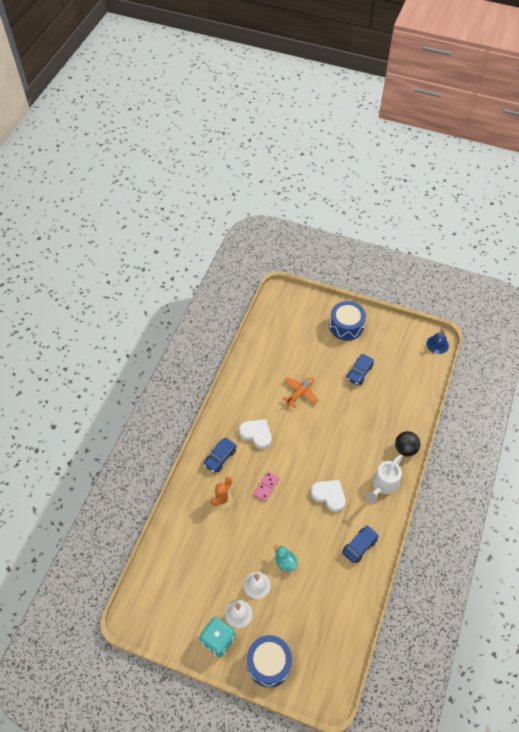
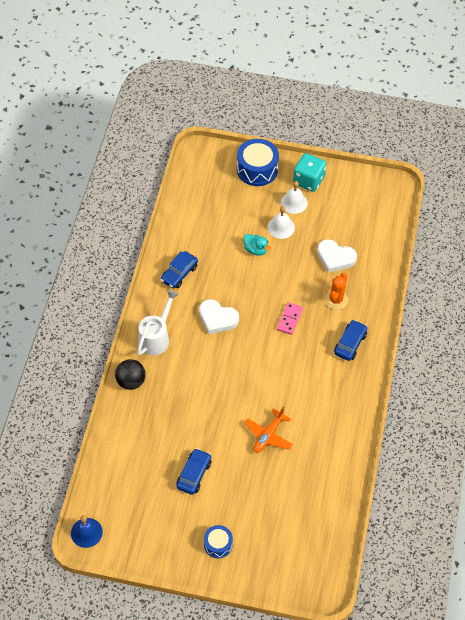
camera: 170 degrees right, 0 degrees up
white heart [239,419,272,449] -> white heart moved to [317,239,357,273]
blue drum [329,301,366,341] -> blue drum [204,525,233,558], size x0.58

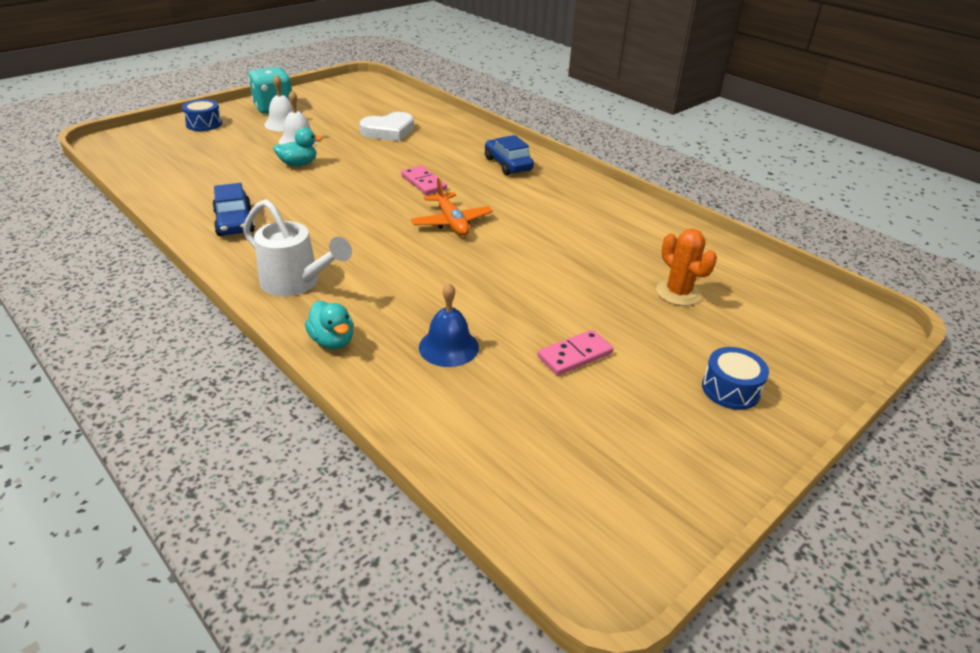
camera: 55 degrees left, 20 degrees down
blue bell [71,515,103,548] -> blue bell moved to [419,283,479,367]
black ball [115,359,146,390] -> turquoise duck [305,301,354,349]
white watering can [137,290,179,356] -> white watering can turned 150 degrees clockwise [243,199,352,297]
blue car [176,448,211,495] -> pink domino [537,330,614,376]
white heart [199,299,239,334] -> none
blue drum [237,139,279,186] -> blue drum [182,99,222,131], size x0.58
orange plane [244,407,293,453] -> orange plane moved to [411,178,493,236]
orange cactus [325,273,348,310] -> orange cactus moved to [656,229,717,306]

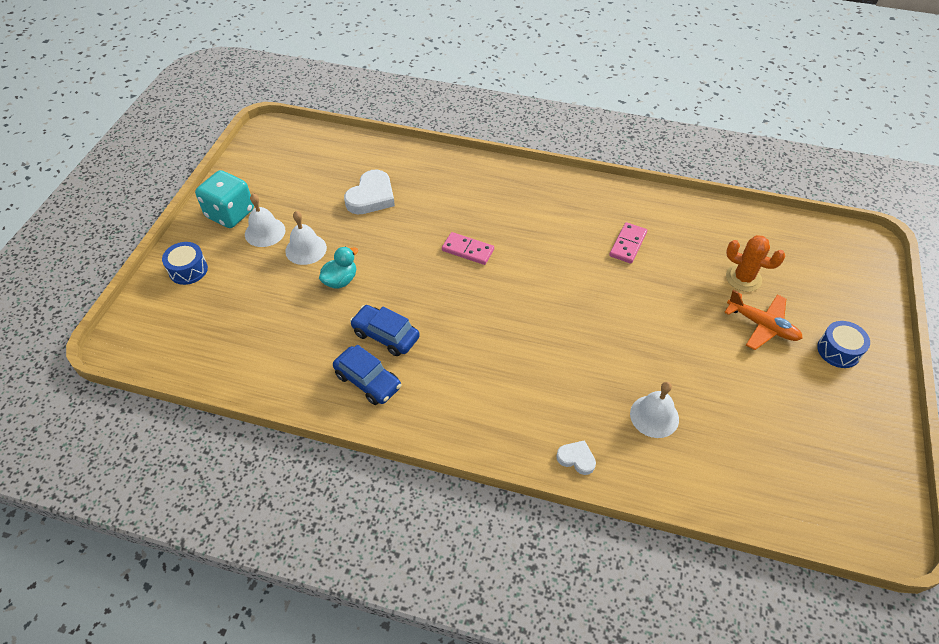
camera: 30 degrees left, 15 degrees up
white watering can [243,199,352,297] -> none
turquoise duck [305,301,354,349] -> white heart [556,440,596,475]
orange plane [411,178,493,236] -> orange plane moved to [724,290,803,350]
blue bell [419,283,479,367] -> white bell [630,382,679,438]
blue car [485,135,534,175] -> blue car moved to [350,305,420,356]
pink domino [537,330,614,376] -> pink domino moved to [609,222,647,264]

